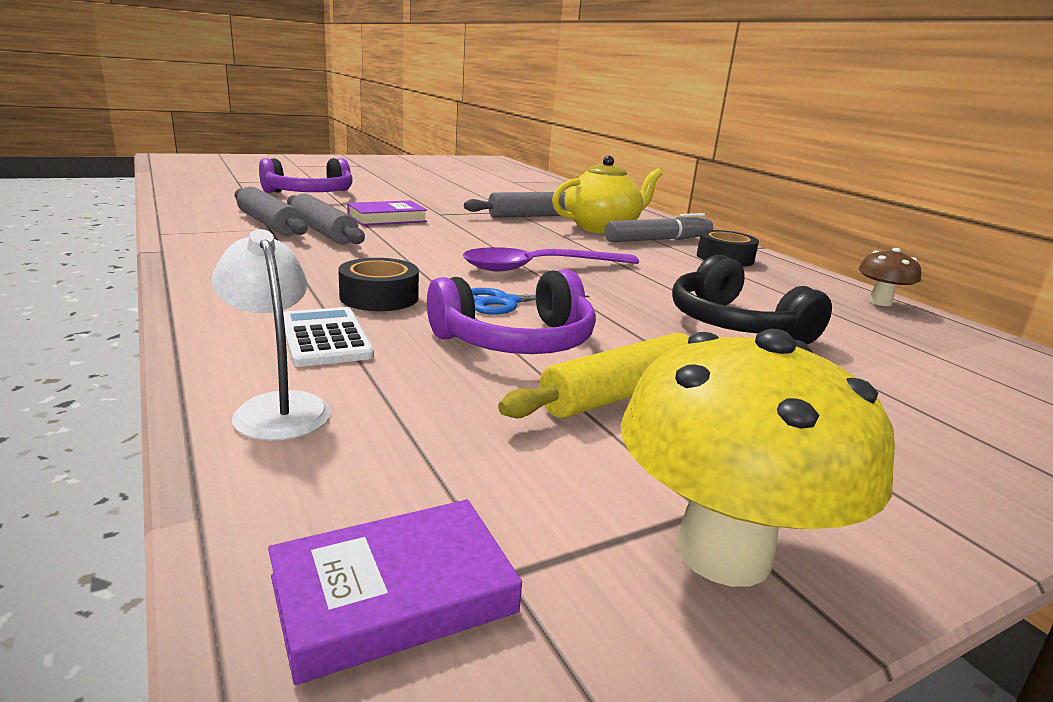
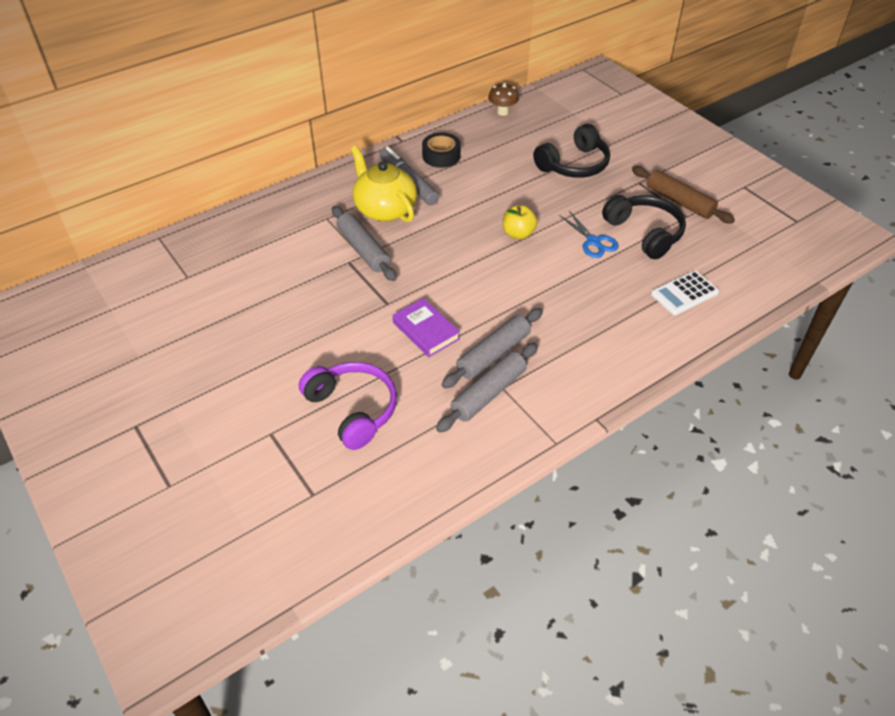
camera: 95 degrees left, 25 degrees up
white lamp [212,229,331,440] -> none
purple book [268,499,522,685] -> none
black tape [338,258,419,311] -> none
purple headphones [427,269,596,354] -> black headphones [602,195,686,259]
purple spoon [463,247,639,272] -> yellow apple [503,205,538,240]
yellow rolling pin [498,333,689,418] -> brown rolling pin [632,166,735,224]
yellow mushroom [621,329,895,587] -> none

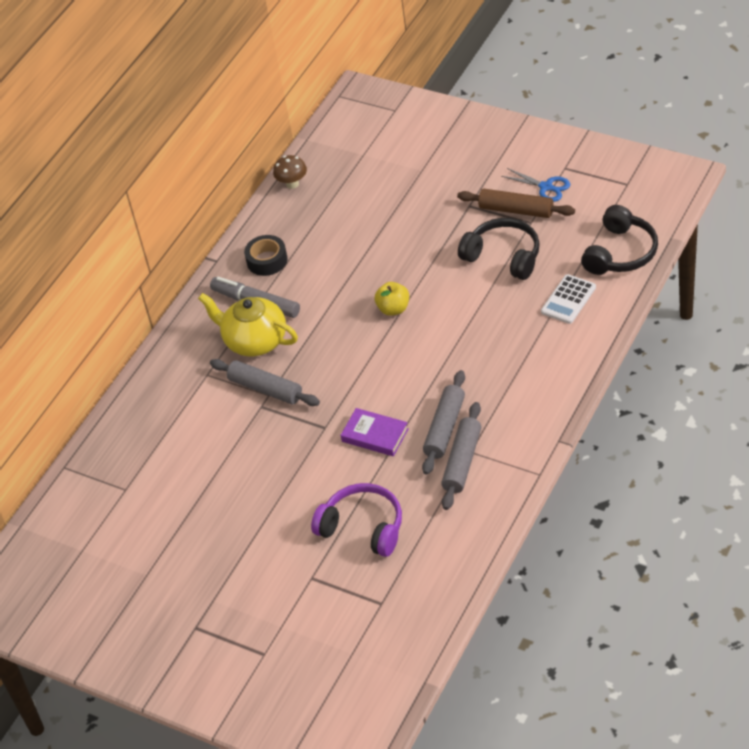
camera: 20 degrees left, 0 degrees up
black headphones [533,124,610,178] -> black headphones moved to [581,205,658,275]
blue scissors [559,211,619,258] -> blue scissors moved to [501,168,570,202]

